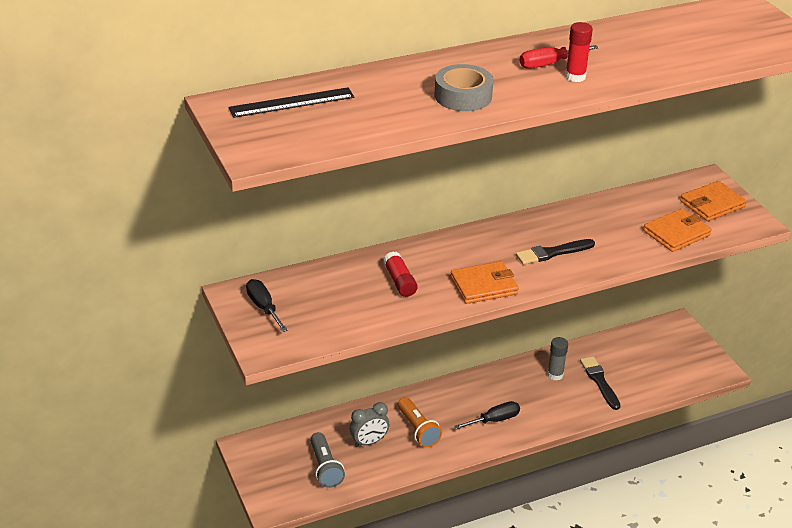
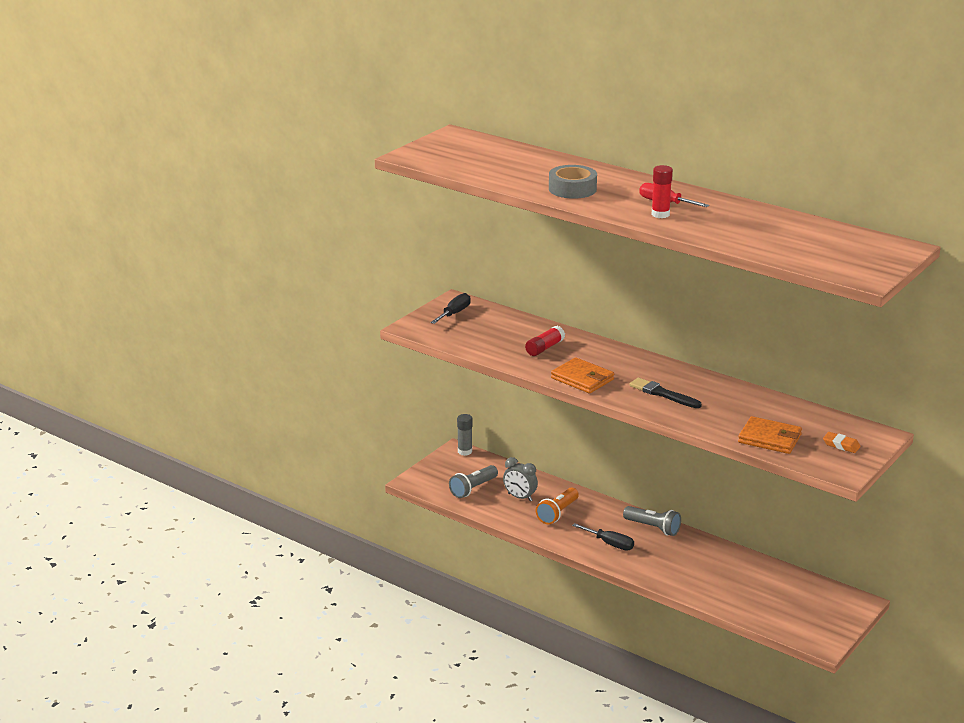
camera: 60 degrees right, 10 degrees down
black ruler [228,87,354,118] -> none
grey glue stick [547,337,568,381] -> grey glue stick moved to [457,414,473,456]
black brush [580,356,621,410] -> none
orange wallet [680,181,747,221] -> orange eraser [823,432,861,453]
none -> grey flashlight [623,506,681,536]

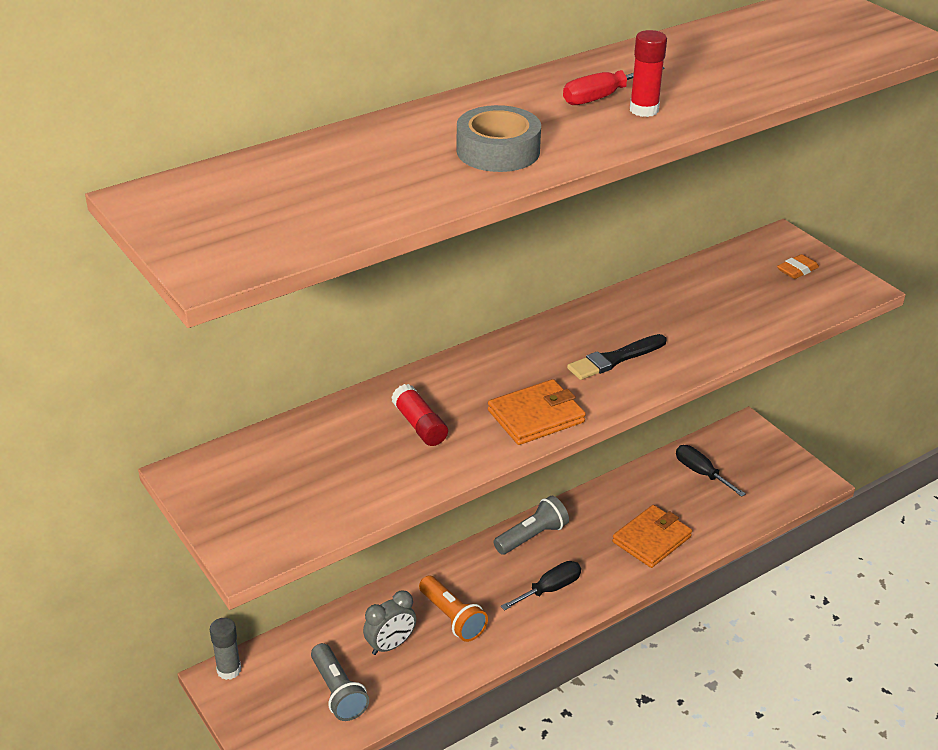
camera: 70 degrees left, 10 degrees up
black screwdriver [430,293,471,324] -> black screwdriver moved to [676,445,746,497]
orange wallet [738,416,802,454] -> orange wallet moved to [612,505,692,568]

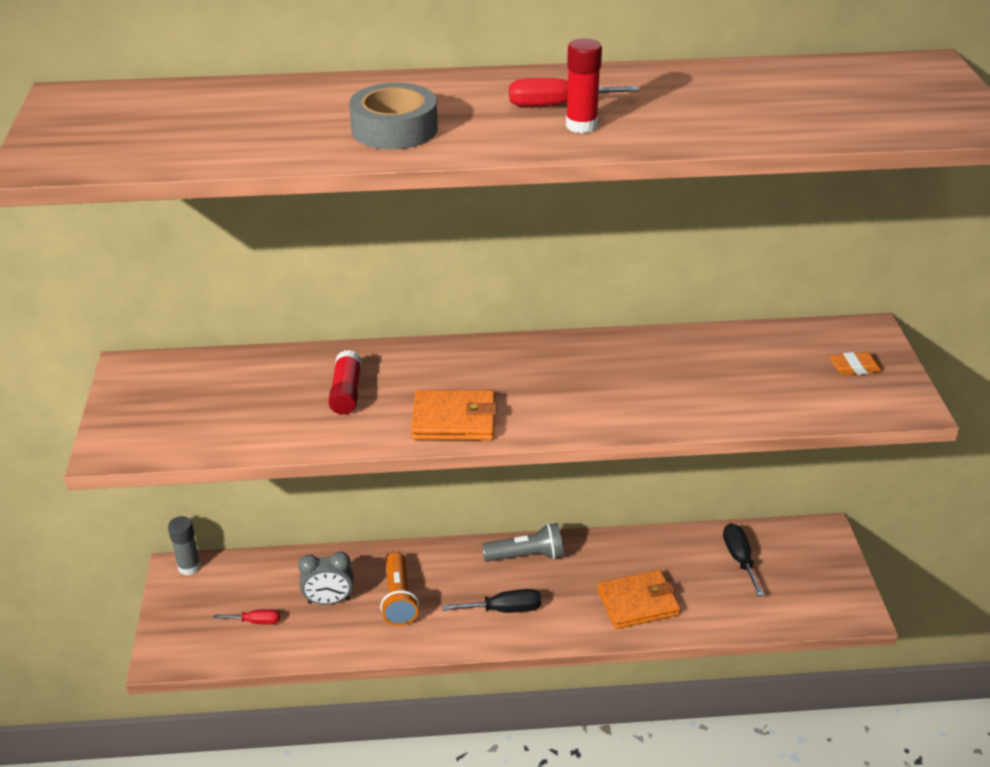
camera: 30 degrees right, 0 degrees up
grey flashlight [311,643,369,721] -> red screwdriver [214,609,280,625]
black brush [567,334,666,380] -> none

